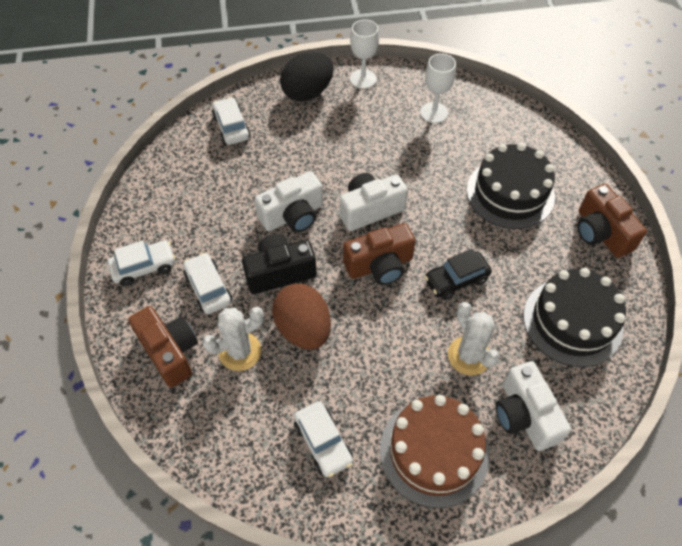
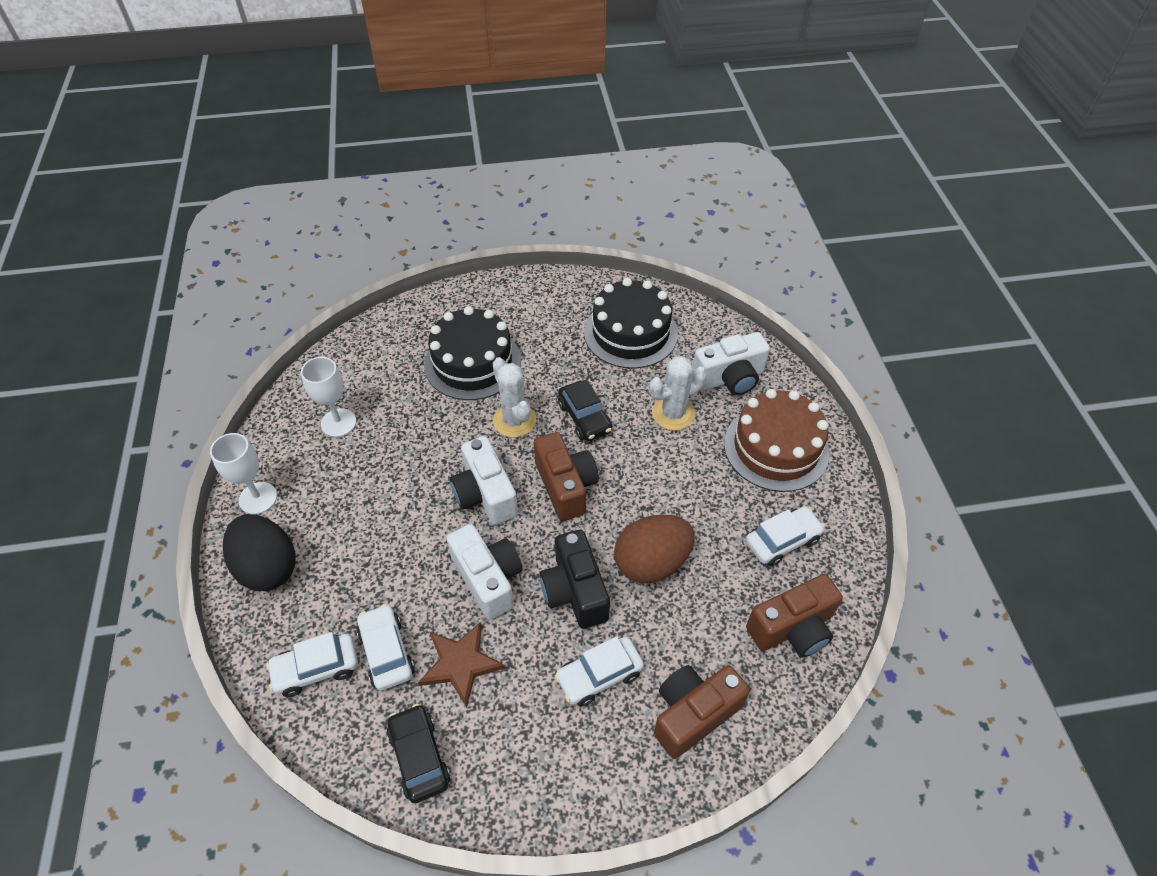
camera: 90 degrees left, 5 degrees down
white car [107,240,176,286] -> white car moved to [356,604,415,691]
white cactus [202,307,264,371] -> white cactus moved to [492,357,536,438]
brown camera [577,184,647,258] -> brown camera moved to [746,574,843,658]
none -> black car [387,704,451,803]
none -> brown star [418,622,505,707]

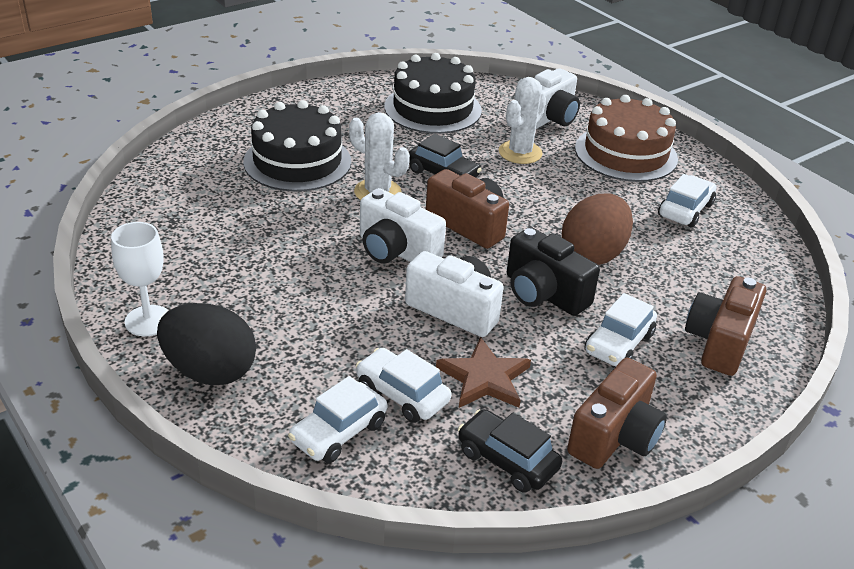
camera: 30 degrees left, 15 degrees down
white goblet [301,357,356,437] -> none
brown camera [746,574,843,658] -> brown camera moved to [567,358,667,469]

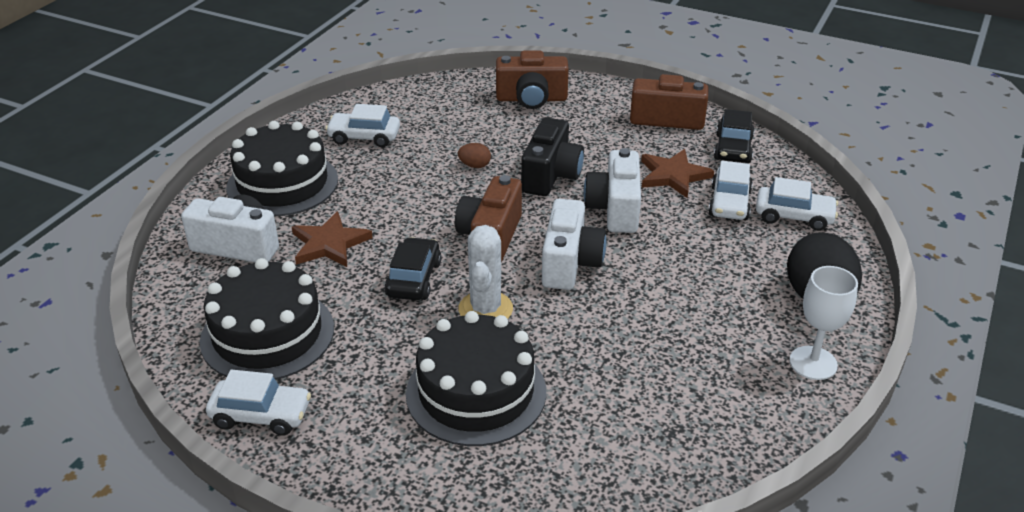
camera: 115 degrees left, 0 degrees up
white cactus [499,77,546,164] -> brown star [292,211,373,267]
brown egg [562,194,633,265] -> brown egg [458,143,491,168], size x0.43
brown cake [575,95,678,182] -> black cake [226,121,338,216]
white car [584,293,657,366] -> white car moved to [206,369,311,436]

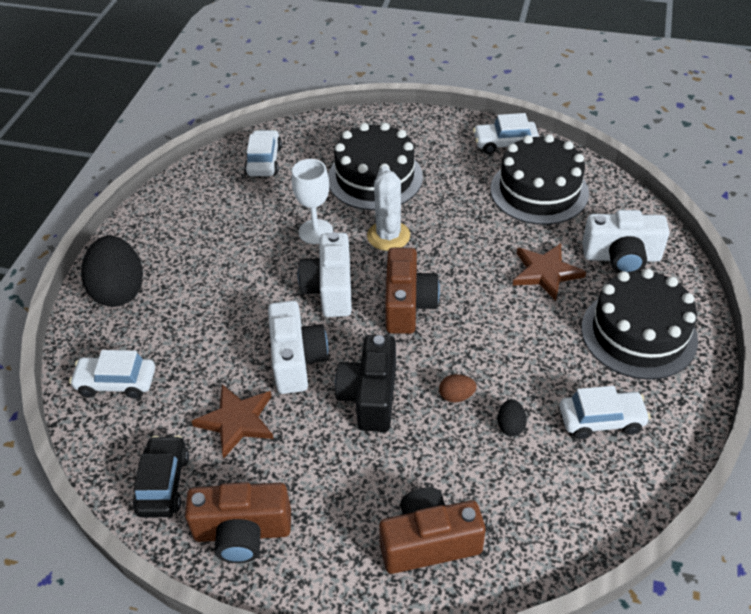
camera: 170 degrees right, 10 degrees up
black car [384,237,442,300] -> none
white car [708,161,753,220] -> white car moved to [244,130,282,176]
white goblet [790,266,858,380] -> white goblet moved to [292,159,333,244]
none -> black egg [498,399,527,436]

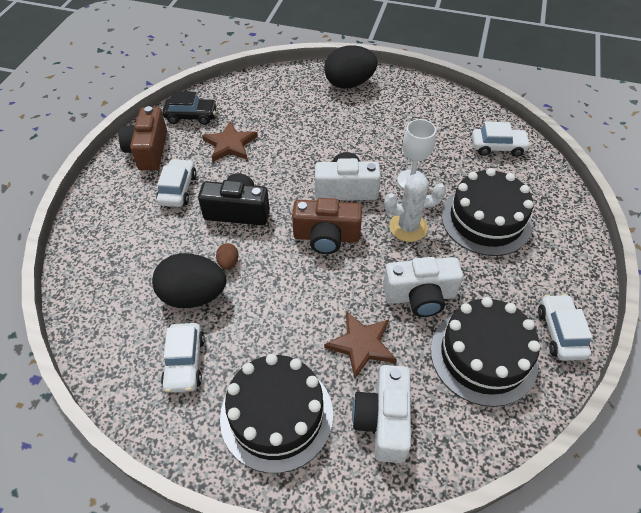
camera: 90 degrees right, 5 degrees up
white car [69,350,155,399] -> white car moved to [156,159,197,207]
white camera [268,300,328,394] -> white camera moved to [383,257,463,317]
brown camera [379,487,486,574] -> none
black egg [498,399,527,436] -> black egg [152,253,226,308], size x2.33

